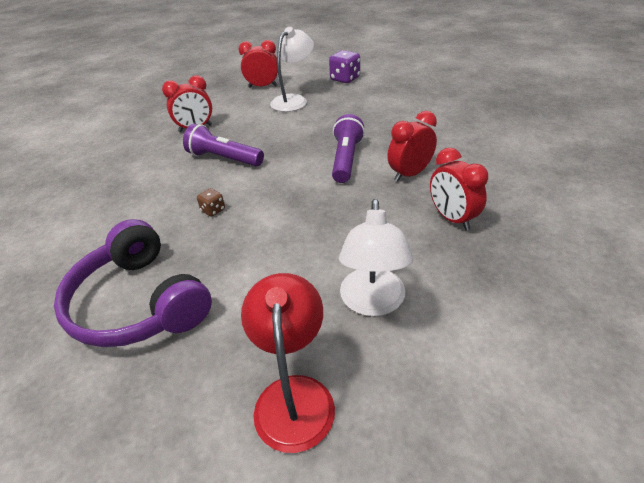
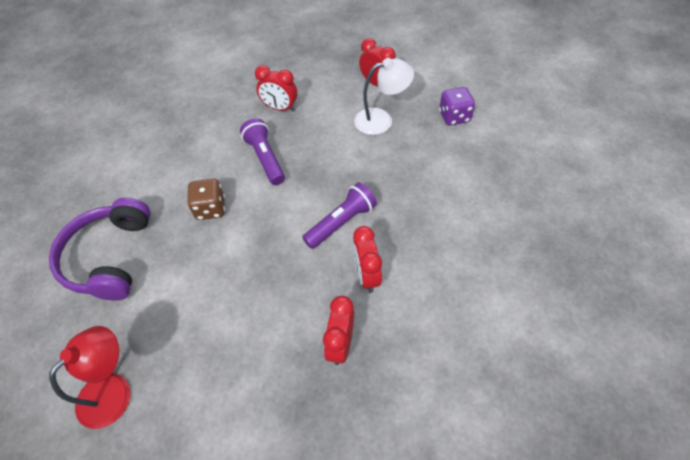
camera: 40 degrees right, 15 degrees up
brown dice [197,188,225,217] -> brown dice [187,179,225,220], size x1.85
white lamp [339,199,413,316] -> none
red clock [387,111,437,182] -> red clock turned 105 degrees counterclockwise [353,226,382,293]

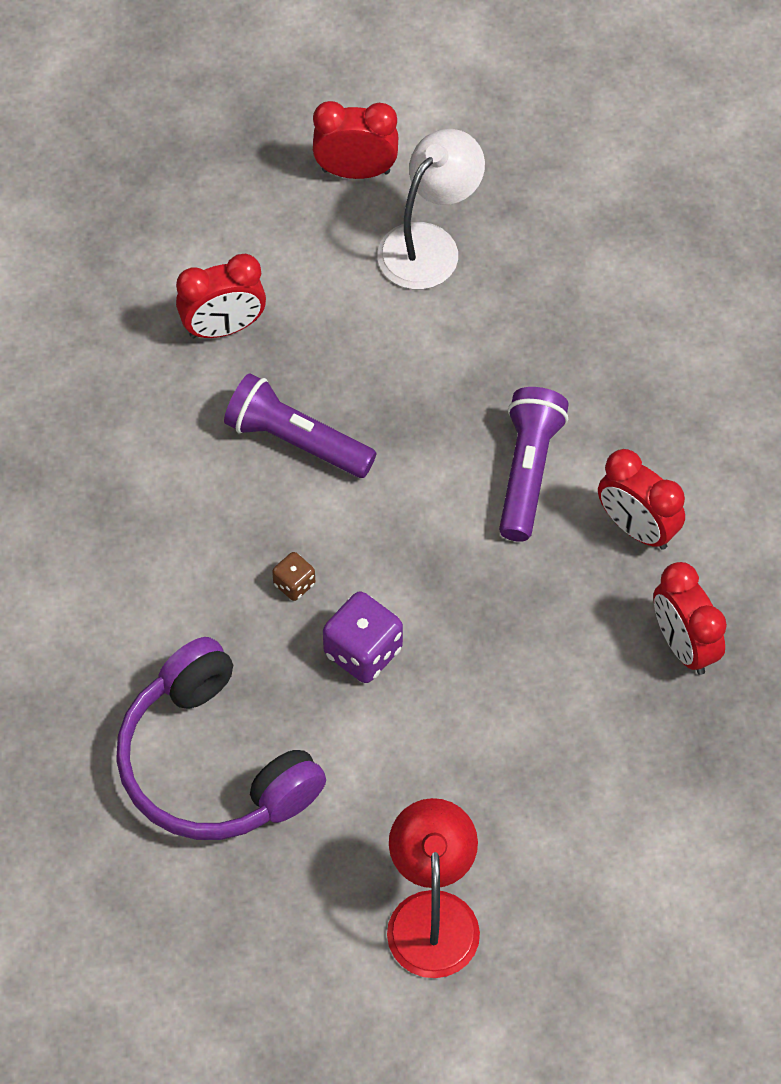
camera: 40 degrees left, 5 degrees up
brown dice [187,179,225,220] -> brown dice [272,552,315,601], size x0.54
purple dice [439,87,475,126] -> purple dice moved to [323,592,403,683]

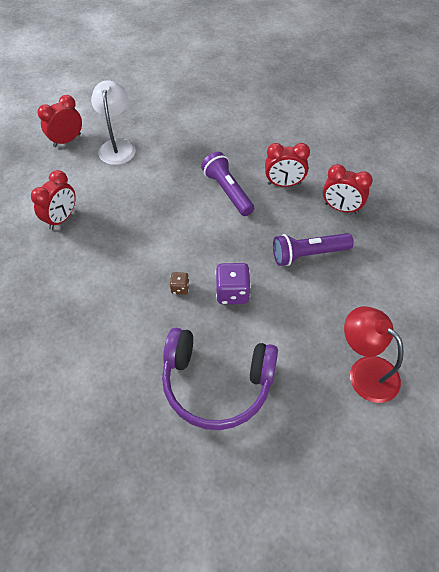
camera: 40 degrees left, 5 degrees down
purple flashlight [224,373,376,478] -> purple flashlight moved to [273,233,354,266]

